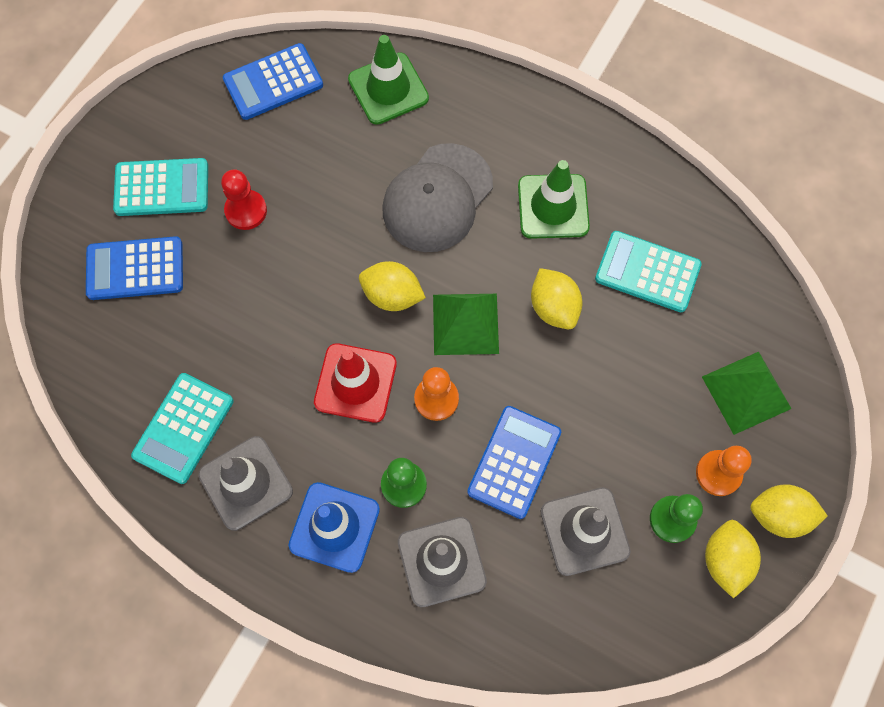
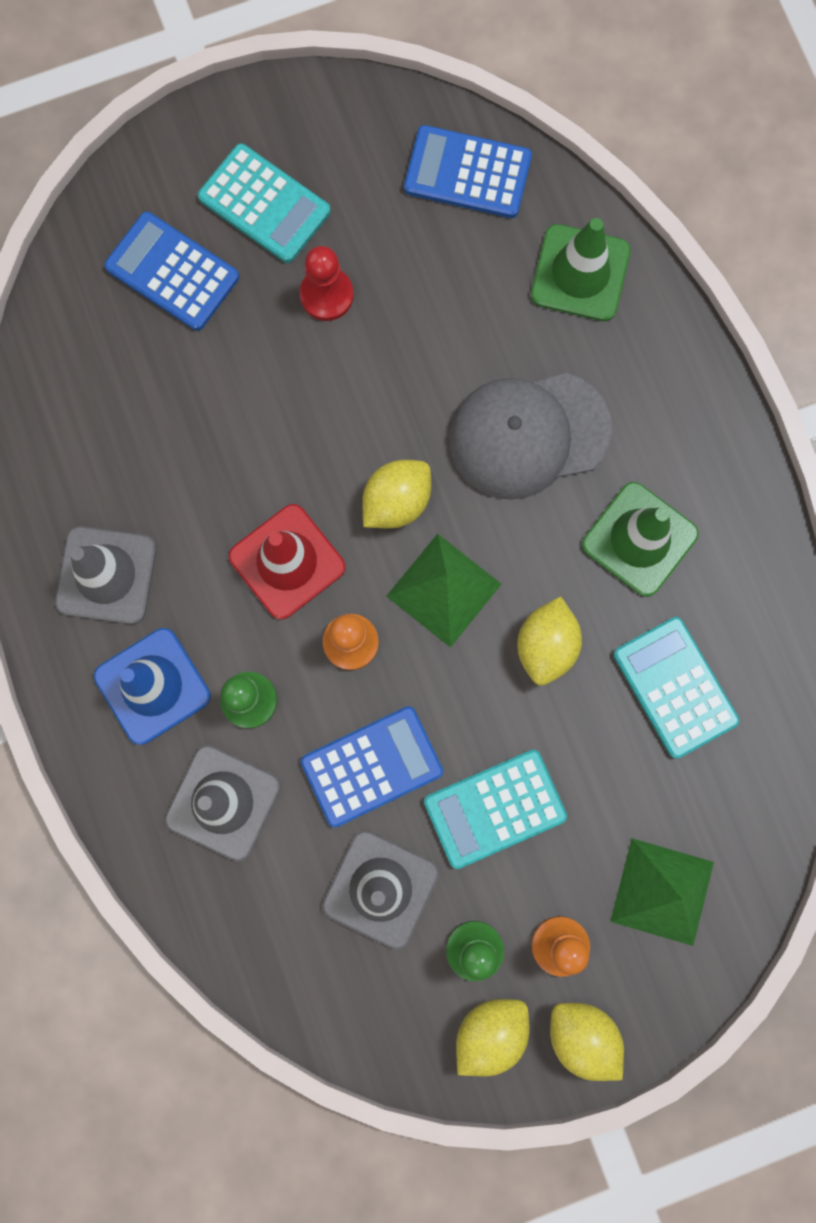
camera: 40 degrees right, 10 degrees up
turquoise calculator [131,373,233,484] -> turquoise calculator moved to [424,750,567,869]
yellow lemon [359,261,426,311] -> yellow lemon turned 75 degrees clockwise [362,460,431,529]

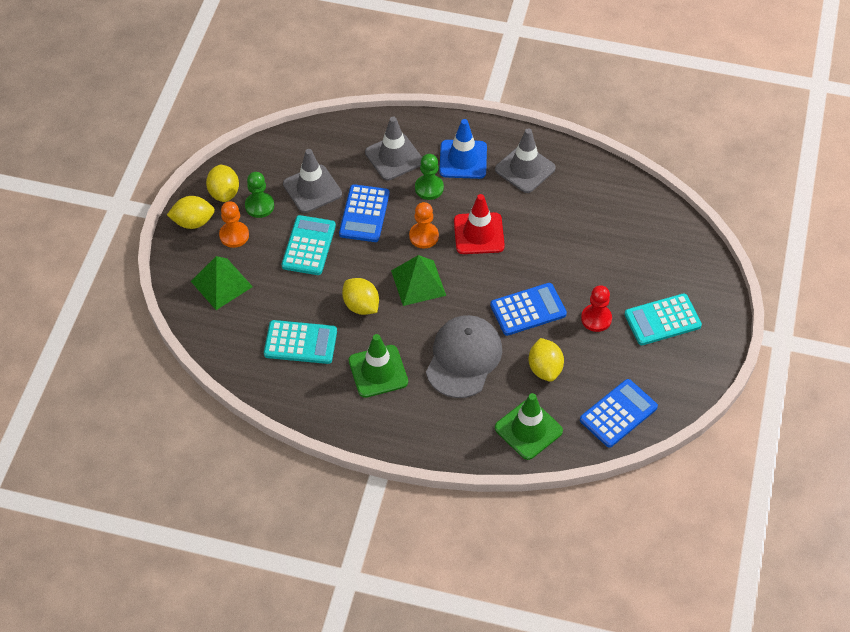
camera: 125 degrees right, 25 degrees down
blue calculator [104,212,239,331] -> blue calculator moved to [490,283,567,336]
yellow lemon [362,460,431,529] -> yellow lemon moved to [529,338,564,382]

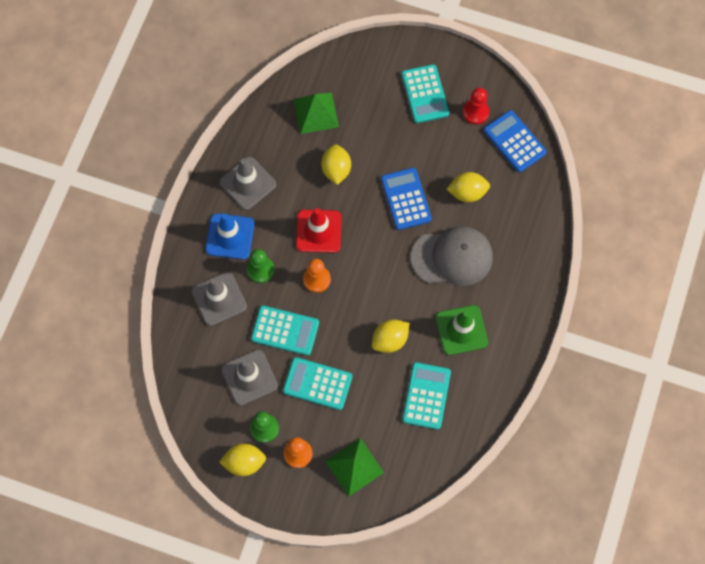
camera: 85 degrees left, 15 degrees up
yellow lemon [167,196,215,229] -> yellow lemon moved to [321,144,351,185]
blue calculator [339,184,389,242] -> turquoise calculator [251,305,319,356]
green pyramid [391,255,446,306] -> green pyramid moved to [294,93,339,134]
grey cap [426,315,502,398] -> grey cap turned 150 degrees clockwise [411,226,493,286]
green traffic cone [495,393,563,460] -> none
red pawn [581,285,612,332] -> red pawn moved to [463,88,489,125]

